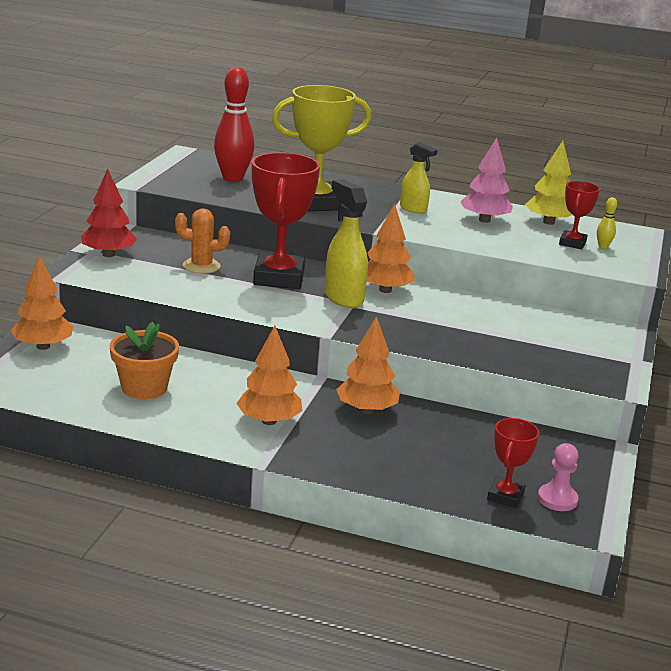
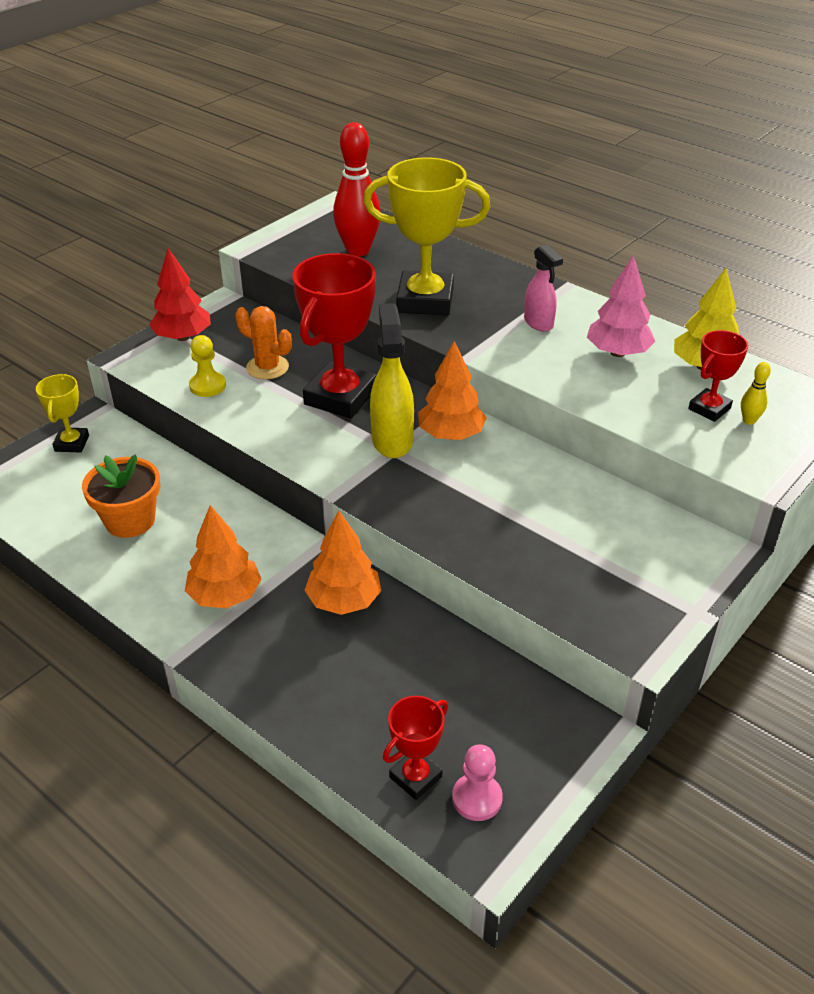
camera: 25 degrees right, 15 degrees up
orange tree [11,256,73,350] -> yellow trophy [36,374,89,453]
yellow spray bottle [400,142,437,214] -> pink spray bottle [524,244,563,332]
none -> yellow pawn [189,335,226,397]

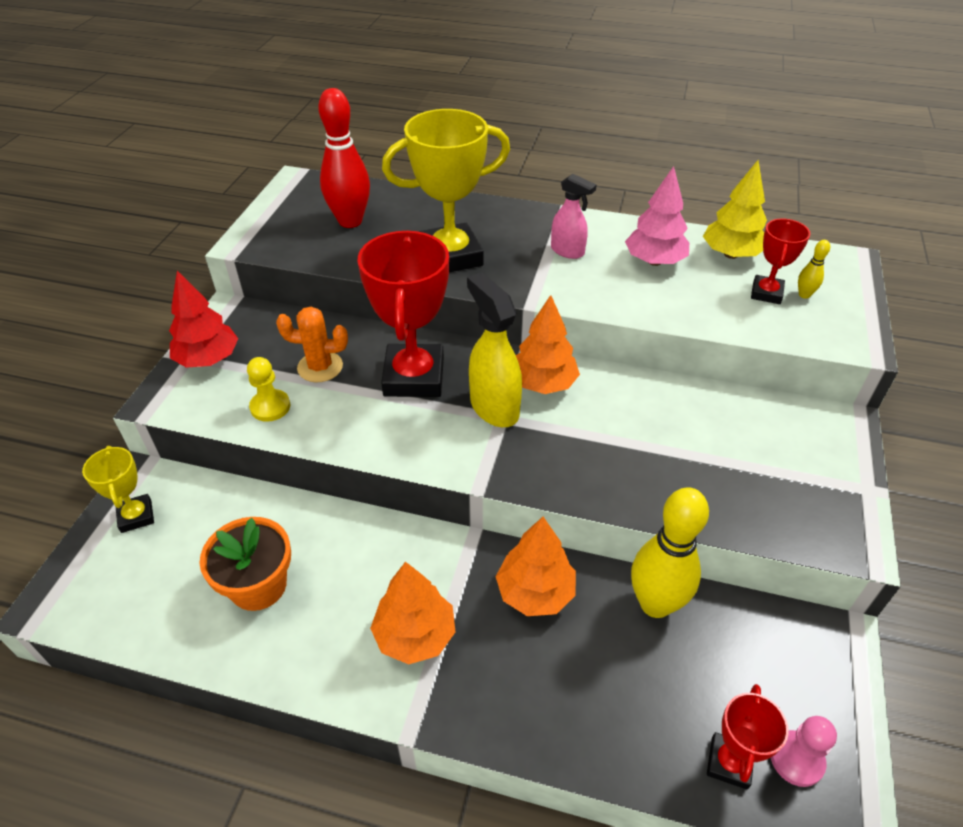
camera: 25 degrees left, 5 degrees up
none -> yellow bowling pin [631,487,709,618]

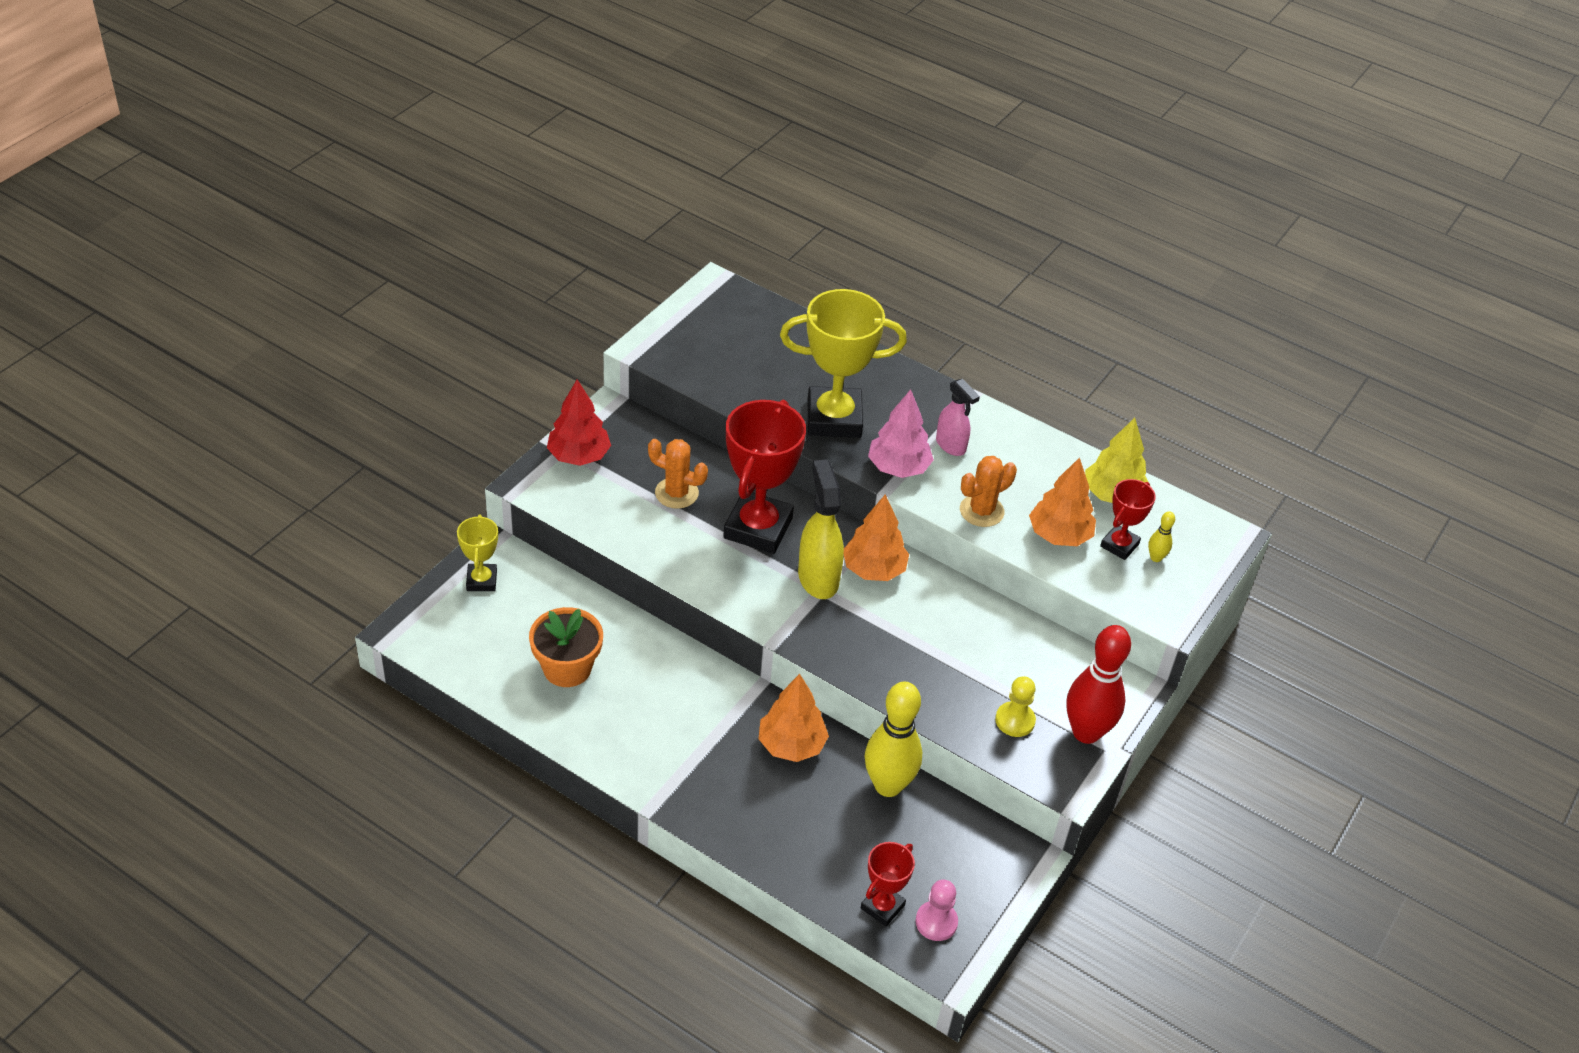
camera: 15 degrees right, 0 degrees up
yellow pawn [247,357,290,422] -> yellow pawn moved to [995,676,1036,737]
red bowling pin [318,88,370,228] -> red bowling pin moved to [1066,625,1131,744]
orange tree [370,562,455,664] -> orange tree moved to [1029,457,1096,546]
pink tree [625,166,689,266] -> pink tree moved to [868,389,934,478]
none -> orange cactus [960,456,1017,527]

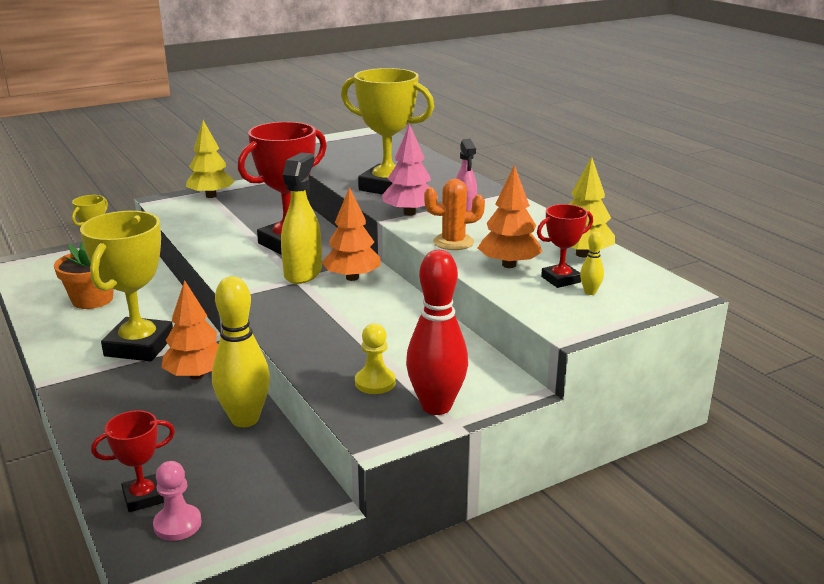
camera: 30 degrees right, 20 degrees down
red tree [547,380,611,466] -> yellow tree [186,120,234,198]
orange cactus [648,439,708,509] -> none
none -> yellow trophy [80,211,173,361]

